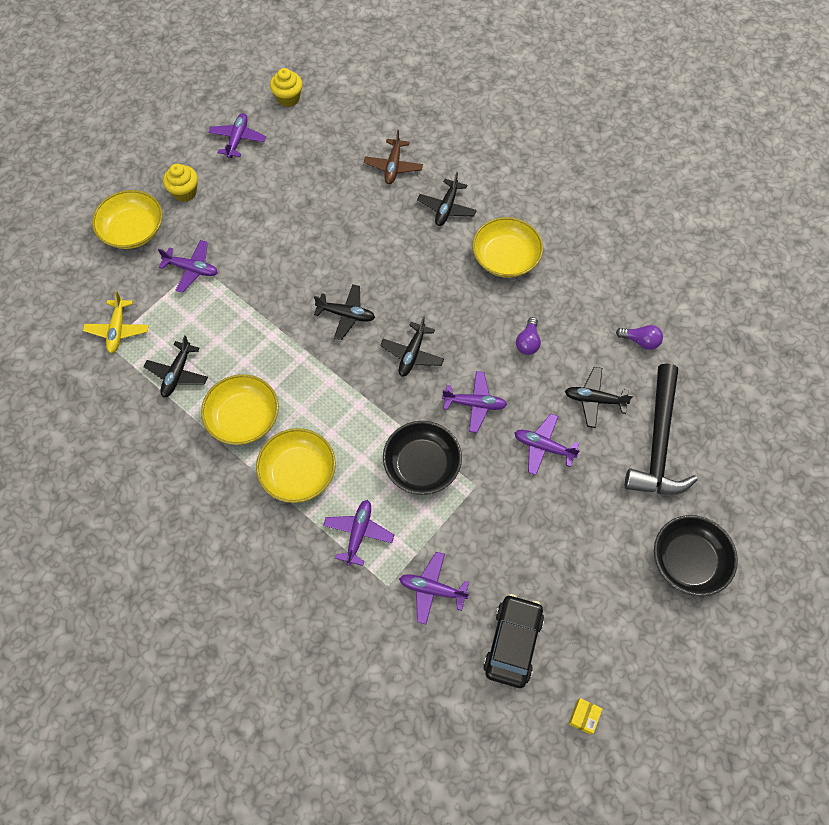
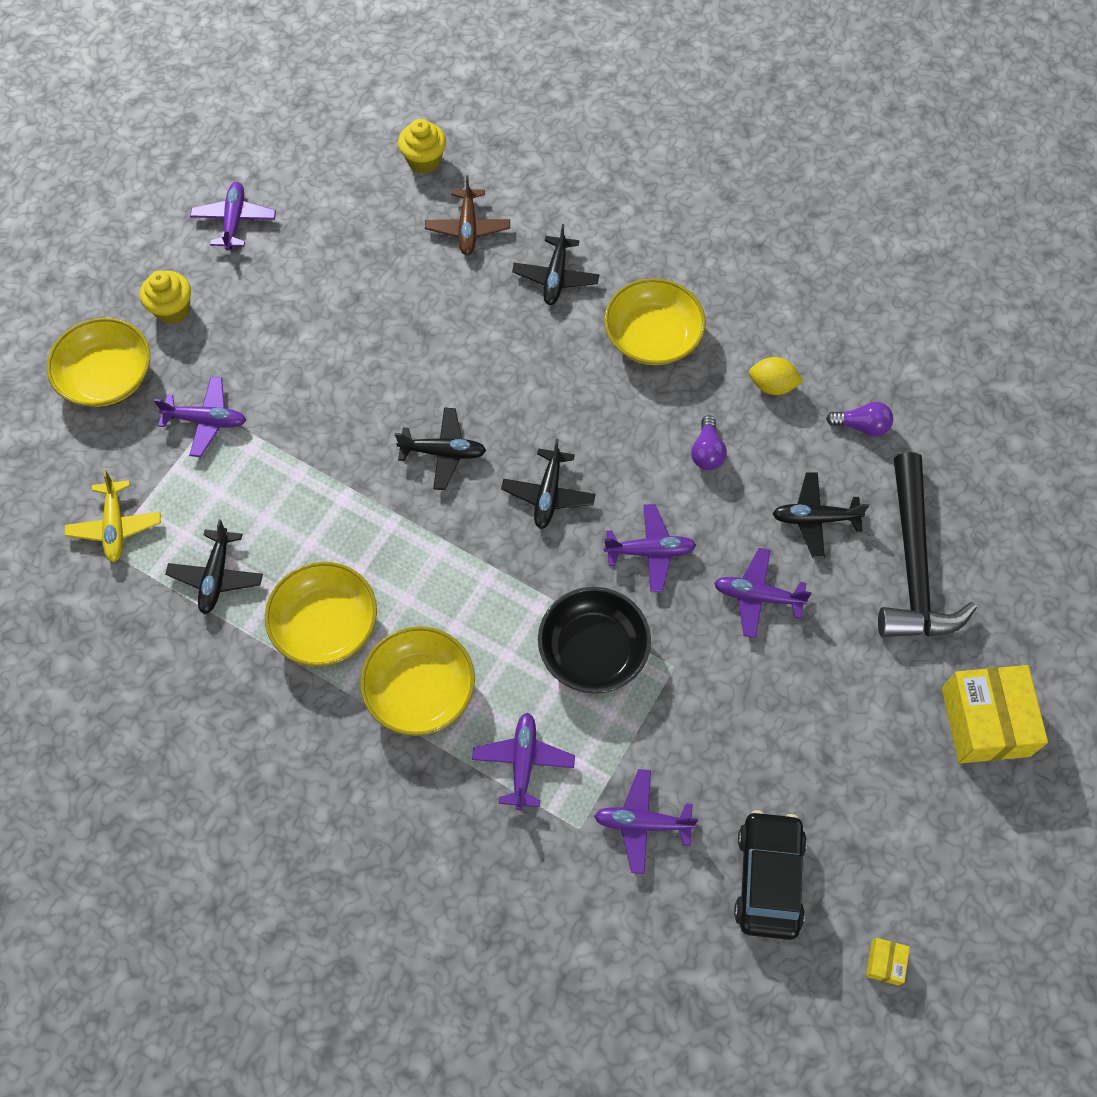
camera: 10 degrees left, 0 degrees up
yellow cupcake [270,68,303,107] -> yellow cupcake moved to [398,119,446,173]
black bowl [654,515,738,597] -> yellow box [942,665,1048,763]
none -> yellow lemon [749,357,804,395]

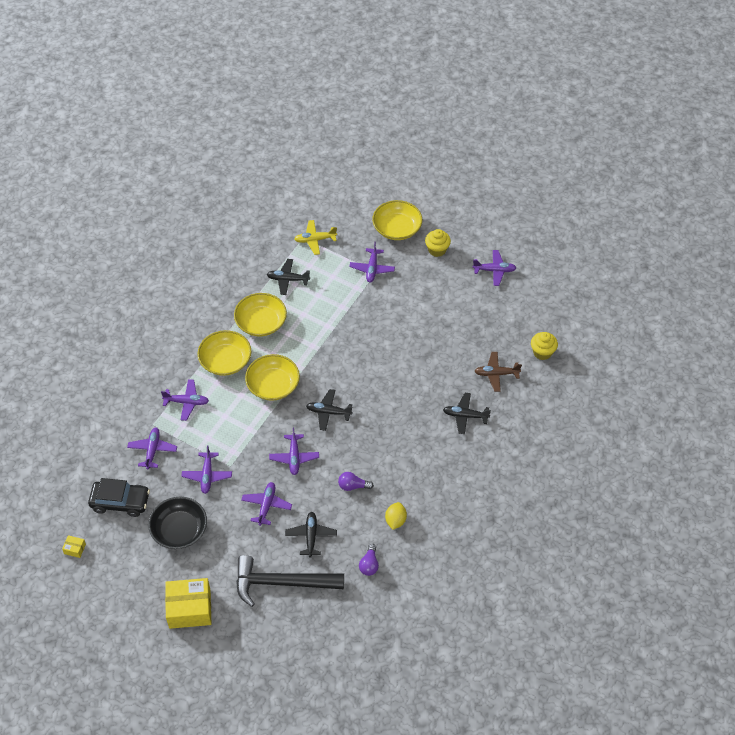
camera: 90 degrees right, 10 degrees down
black plane [395,408,486,490] -> none
black bowl [538,587,651,693] -> black bowl moved to [148,497,207,549]
yellow bowl [604,278,706,365] -> yellow bowl moved to [245,354,300,401]
none -> purple plane [181,445,232,494]

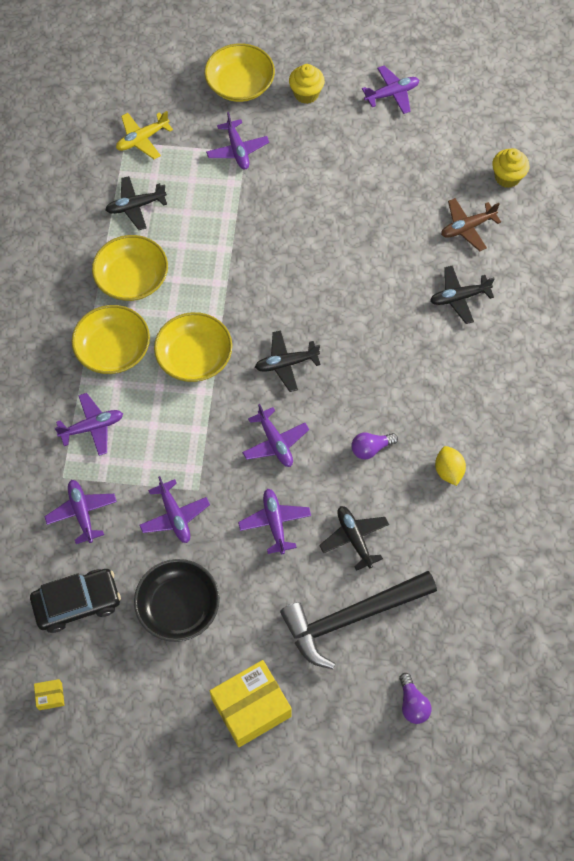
camera: 25 degrees left, 10 degrees up
purple light bulb [359,544,379,576] -> purple light bulb moved to [399,673,432,724]

